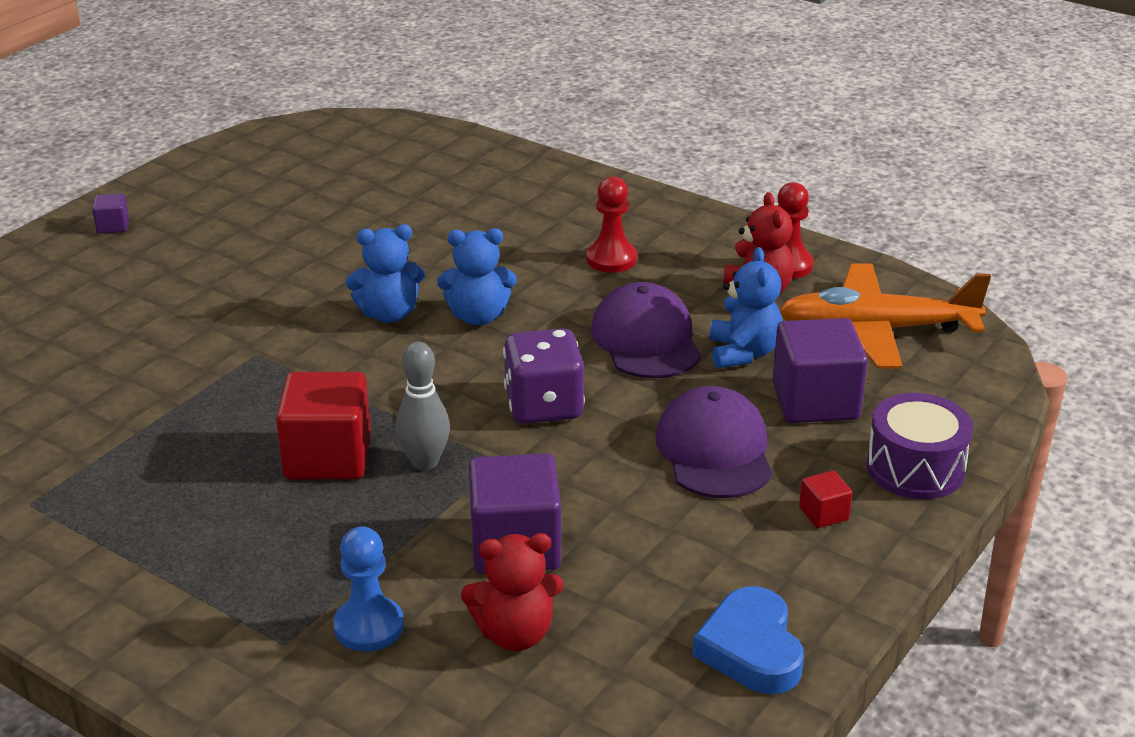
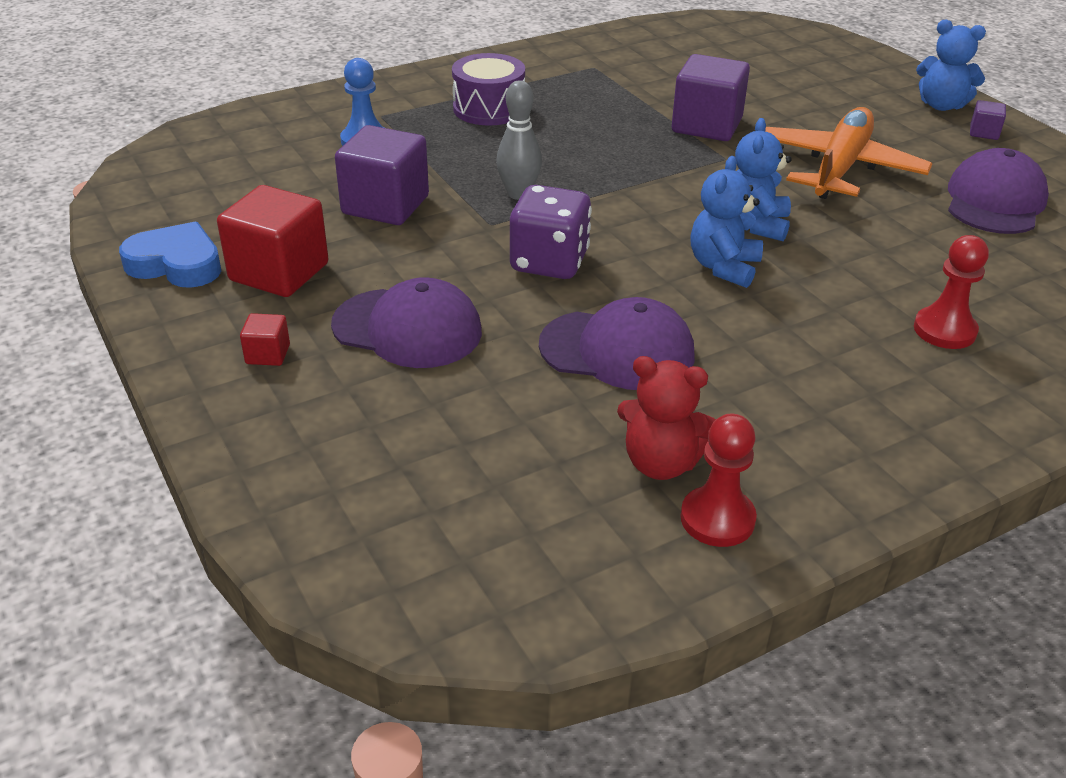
camera: 115 degrees right, 5 degrees up
red cube [276,372,371,479] -> red cube moved to [217,185,329,297]
red teddy bear [461,533,564,651] -> none
red pawn [586,177,637,273] -> red pawn moved to [914,235,989,349]
blue teddy bear [710,247,782,368] -> blue teddy bear moved to [916,19,986,111]
purple cube [772,318,868,423] -> purple cube moved to [672,54,750,141]
orange plane [779,264,991,368] -> orange plane moved to [765,107,933,199]
purple drum [866,393,973,499] -> purple drum moved to [452,53,525,126]
none -> purple cap [948,148,1049,234]

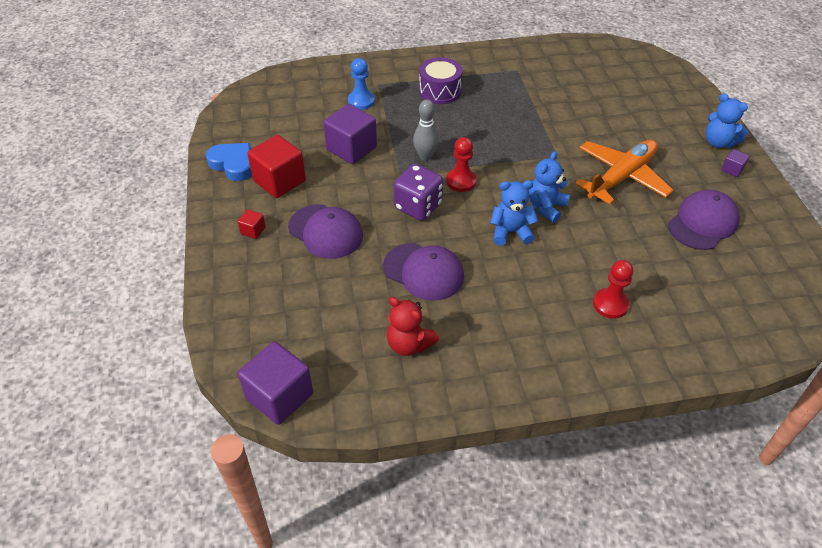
camera: 20 degrees right, 10 degrees up
purple cube [672,54,750,141] -> purple cube moved to [238,341,313,425]
red pawn [680,414,757,547] -> red pawn moved to [446,137,477,192]
blue teddy bear [690,156,763,288] -> blue teddy bear turned 45 degrees clockwise [490,180,538,246]

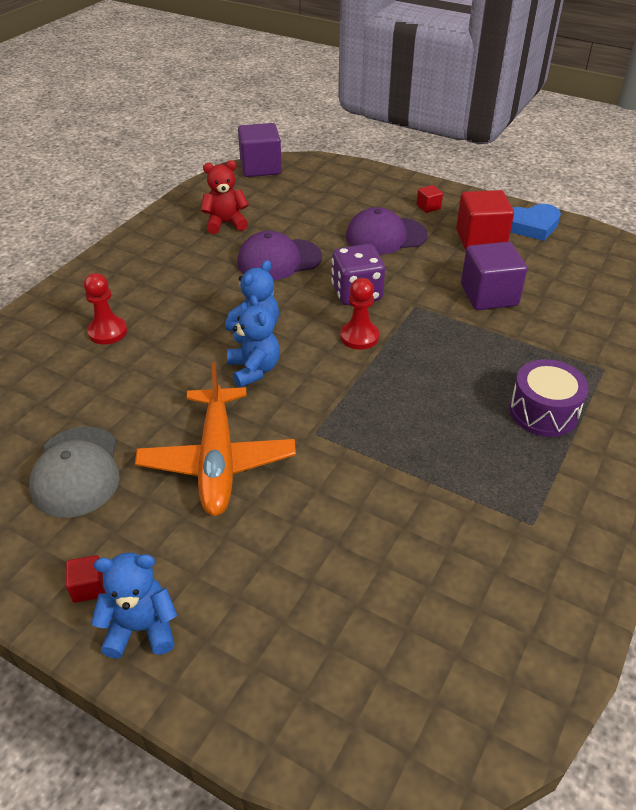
camera: 130 degrees right, 5 degrees down
blue pawn [348,58,375,110] -> none
grey bowling pin [413,99,439,161] -> none
purple cap [668,190,740,250] -> grey cap [29,427,120,518]
purple cube [721,149,749,177] -> red cube [66,555,105,603]

